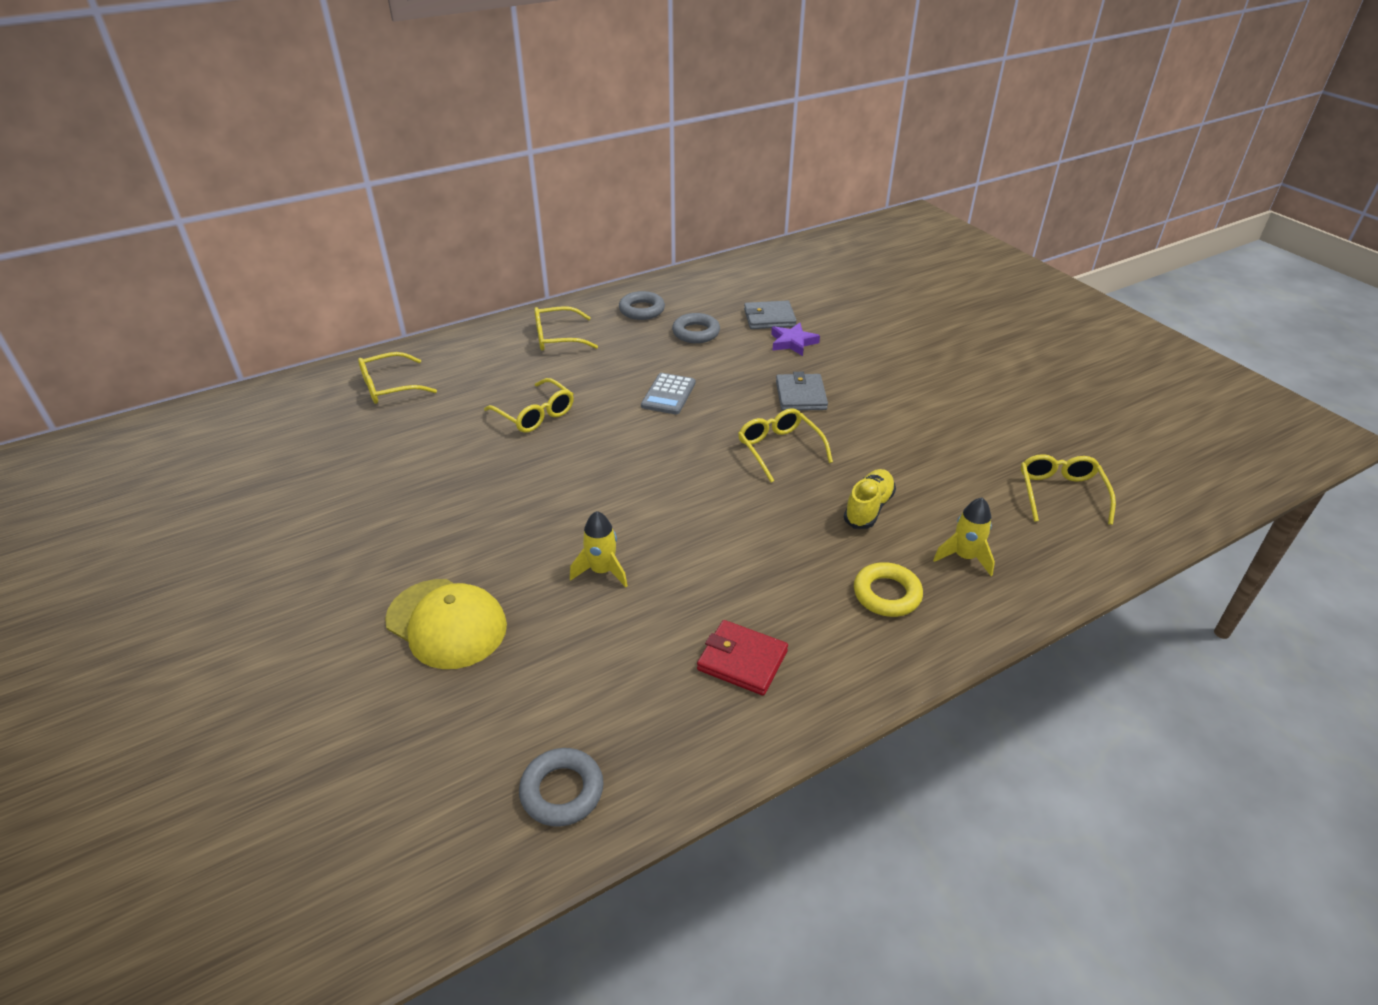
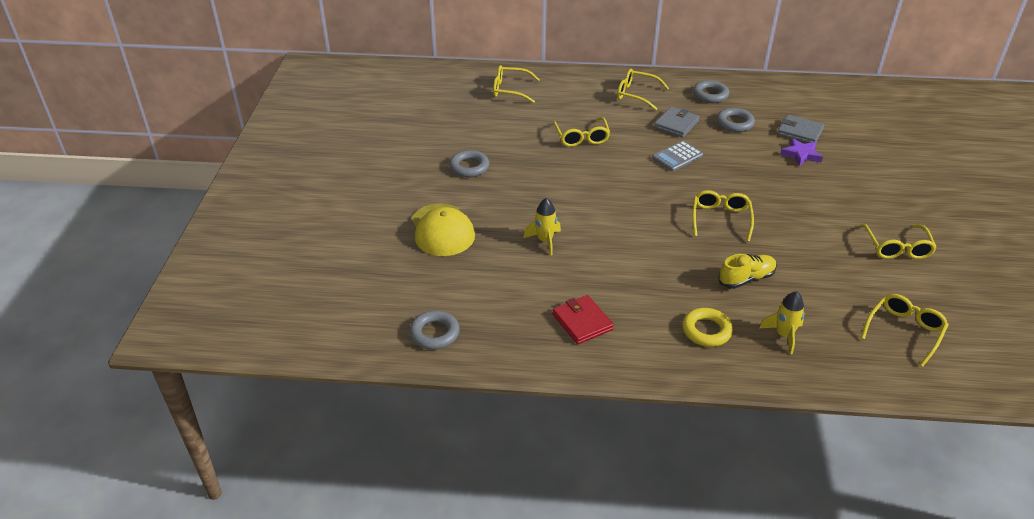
camera: 35 degrees right, 0 degrees up
grey wallet [776,372,828,411] -> grey wallet moved to [654,107,700,138]
none -> grey ring [449,150,489,177]
none -> yellow glasses [860,224,937,259]

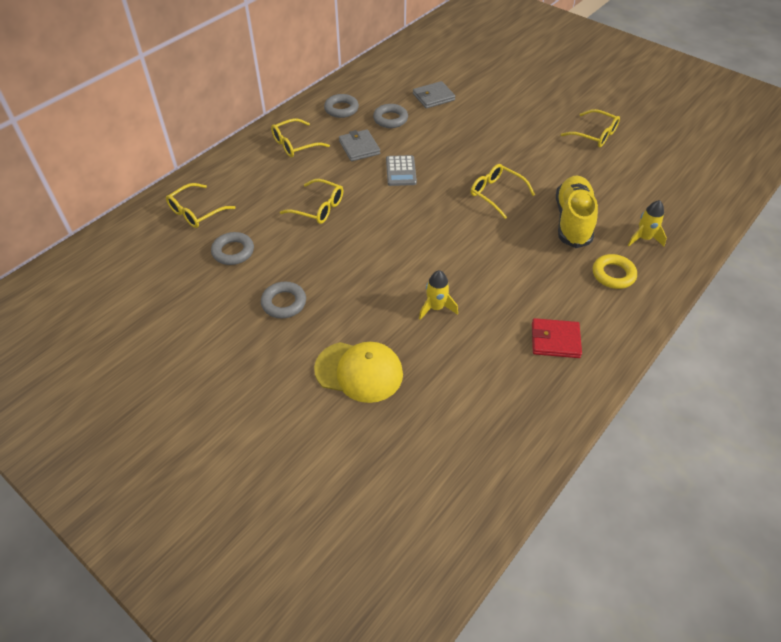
camera: 55 degrees left, 10 degrees up
grey ring [409,310,460,350] -> grey ring moved to [211,232,254,265]
yellow shoe [718,254,777,289] -> yellow shoe [556,175,598,248], size x1.64
purple star [780,138,823,167] -> none
yellow glasses [861,294,948,367] -> none

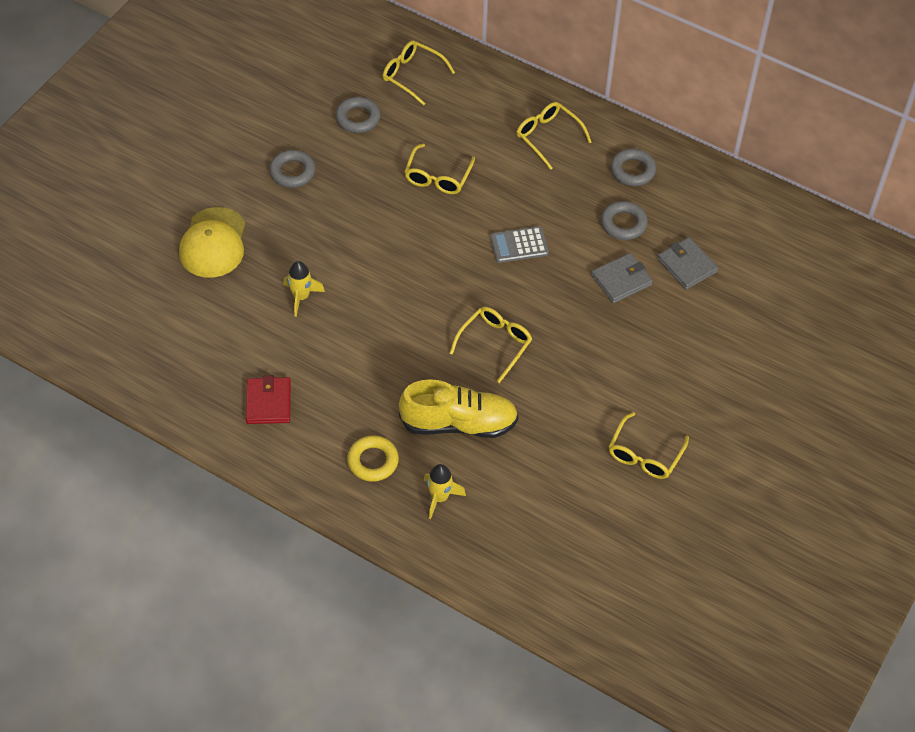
camera: 80 degrees right, 5 degrees up
grey wallet [339,129,380,161] -> grey wallet moved to [591,253,653,303]

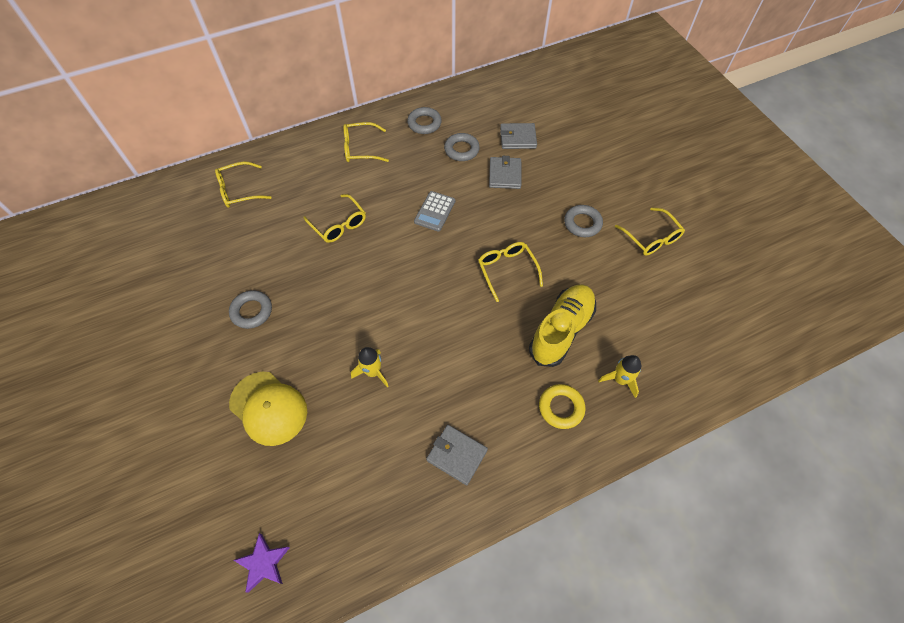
camera: 55 degrees left, 5 degrees up
red wallet [246,375,291,424] -> grey wallet [426,425,488,485]
grey ring [336,97,380,133] -> grey ring moved to [564,205,603,237]
none -> purple star [233,533,290,593]

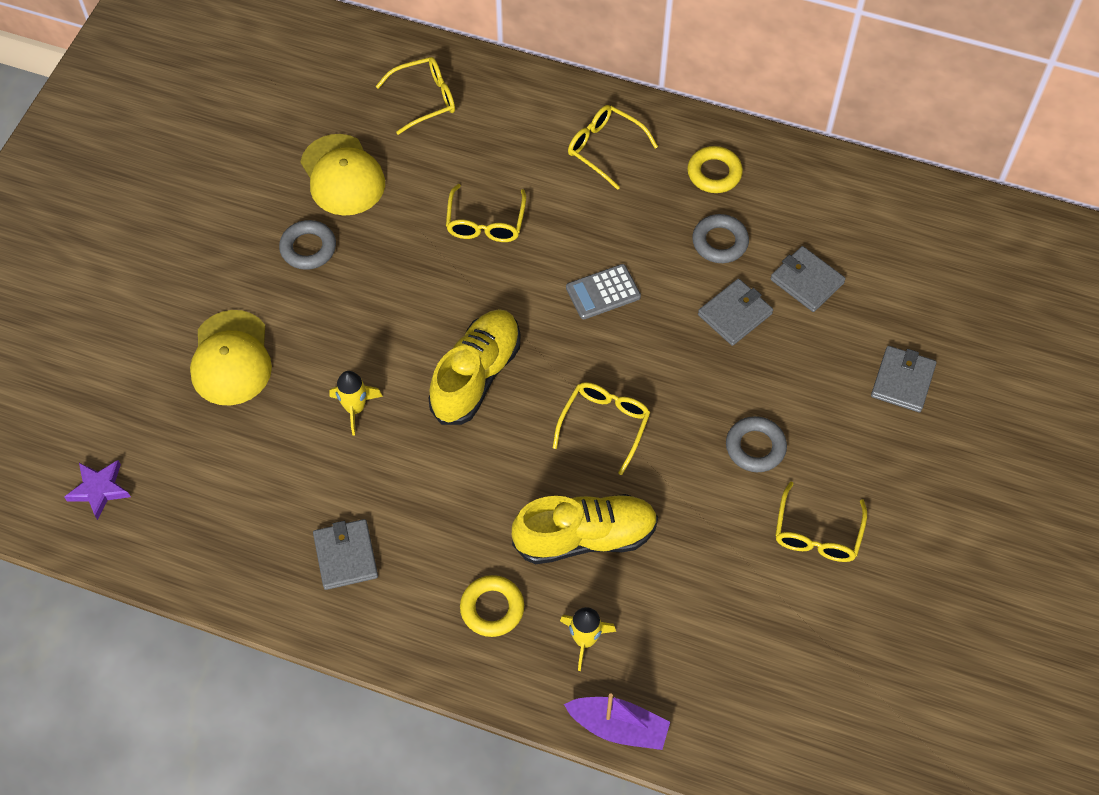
camera: 45 degrees right, 0 degrees up
yellow glasses [215,162,271,208] -> yellow glasses turned 135 degrees clockwise [376,57,455,135]
grey ring [407,107,442,134] -> yellow ring [687,146,743,193]
none -> yellow cap [300,134,385,216]
none -> yellow shoe [428,309,520,425]
none -> purple boat [564,693,670,750]
none -> grey wallet [871,346,937,413]

